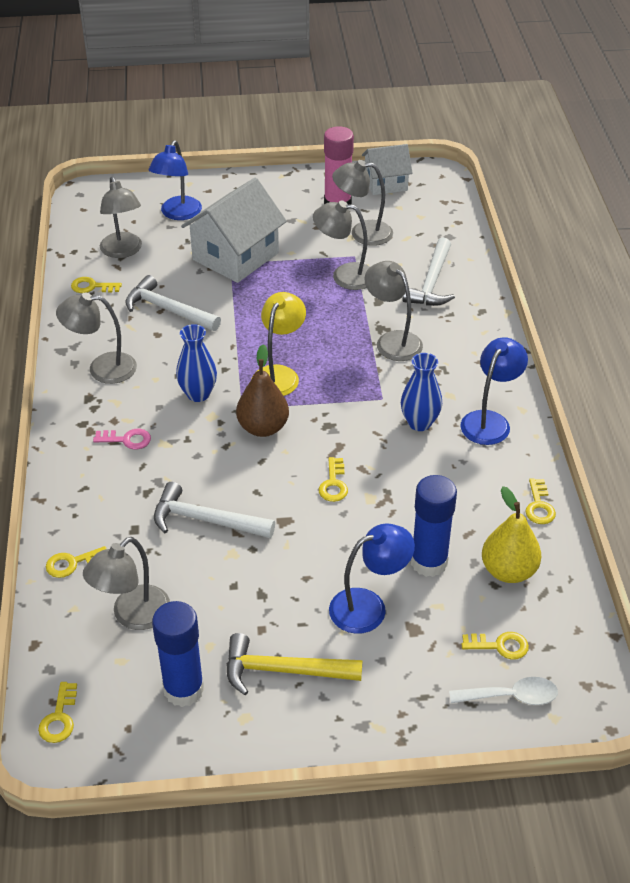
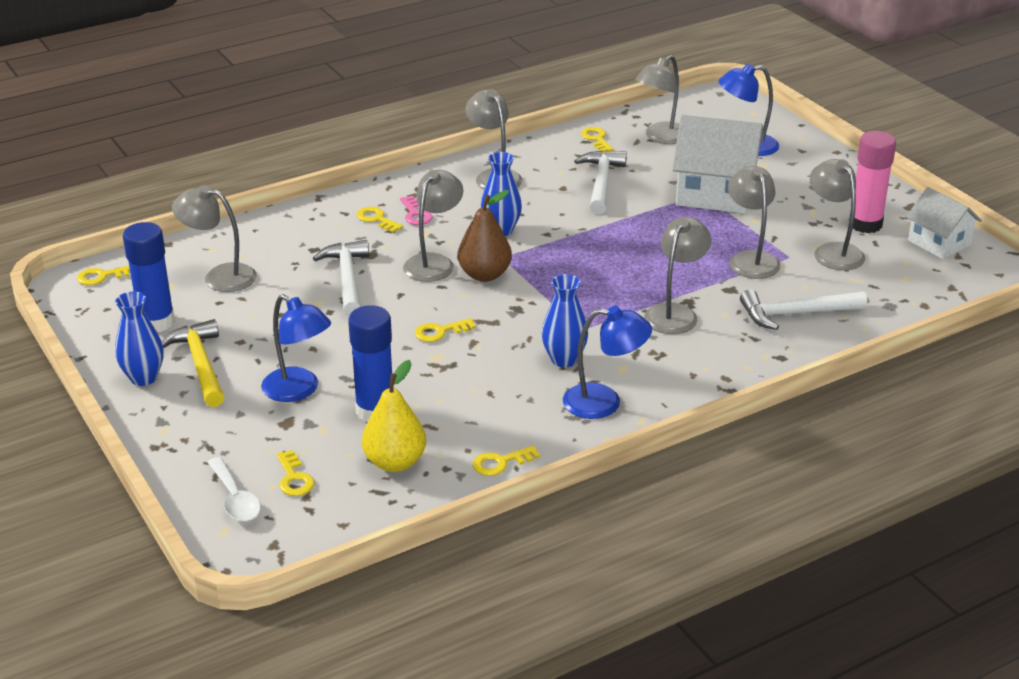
camera: 65 degrees right, 10 degrees down
yellow key [46,546,107,578] -> yellow key moved to [357,207,403,233]
yellow lamp [253,292,306,396] -> none
none -> blue vase [115,292,164,386]
none -> grey lamp [403,170,463,282]

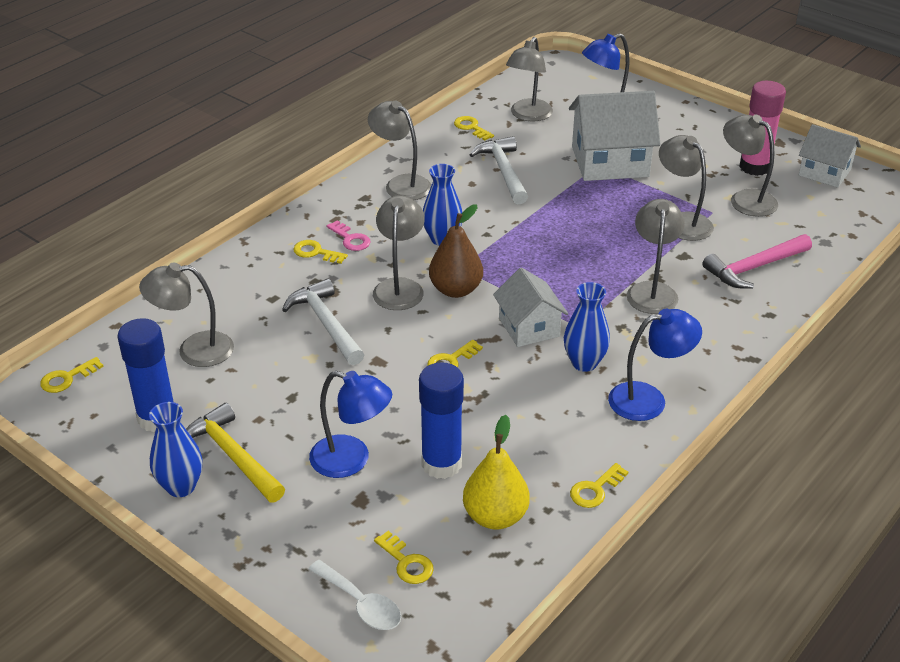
camera: 20 degrees left, 5 degrees up
white hammer [740,289,867,330] -> pink hammer [702,234,812,289]
none -> white house [493,267,568,347]

